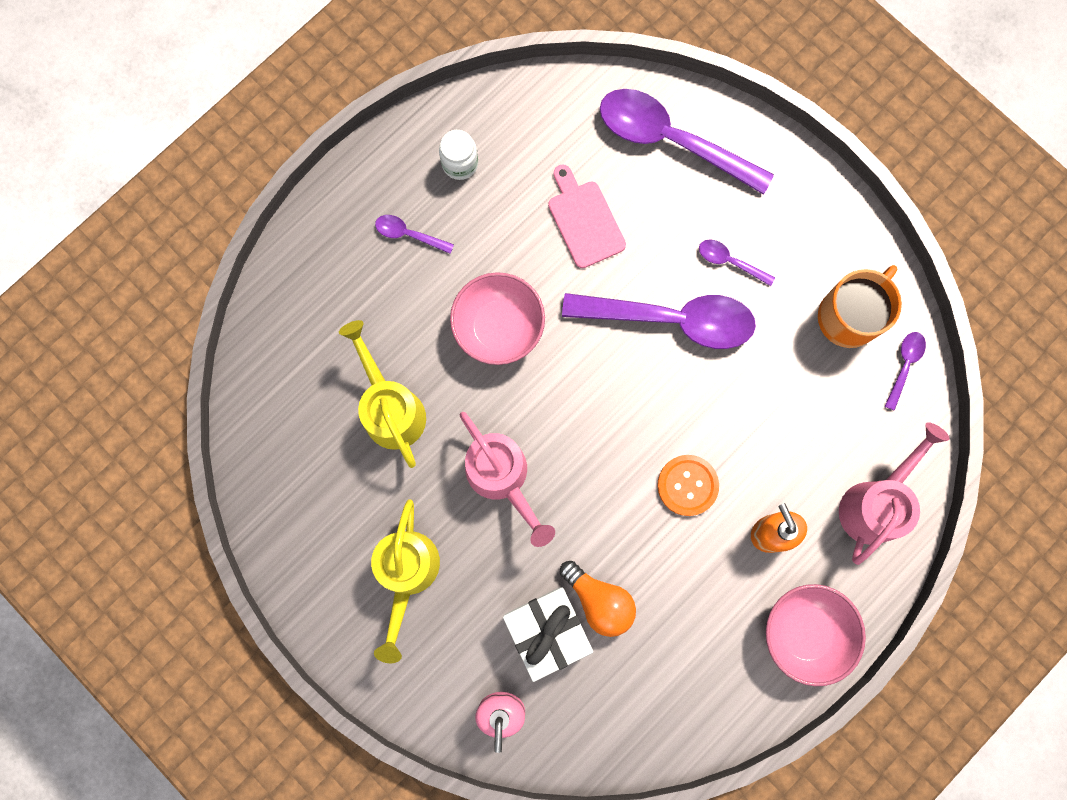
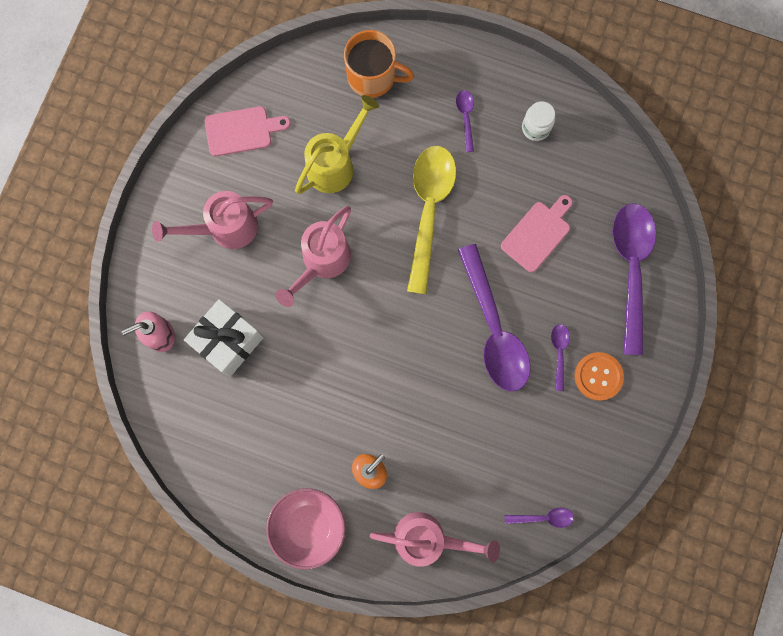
camera: 65 degrees right, 0 degrees up
yellow watering can [371,499,440,663] -> pink watering can [152,191,273,249]
pink bowl [450,272,545,365] -> yellow spoon [407,146,456,294]
orange light bulb [560,561,636,637] -> none
orange button [657,455,719,516] -> orange button moved to [574,352,624,401]
orange mug [818,265,902,348] -> orange mug moved to [344,30,414,98]
none -> pink cutting board [205,106,291,156]

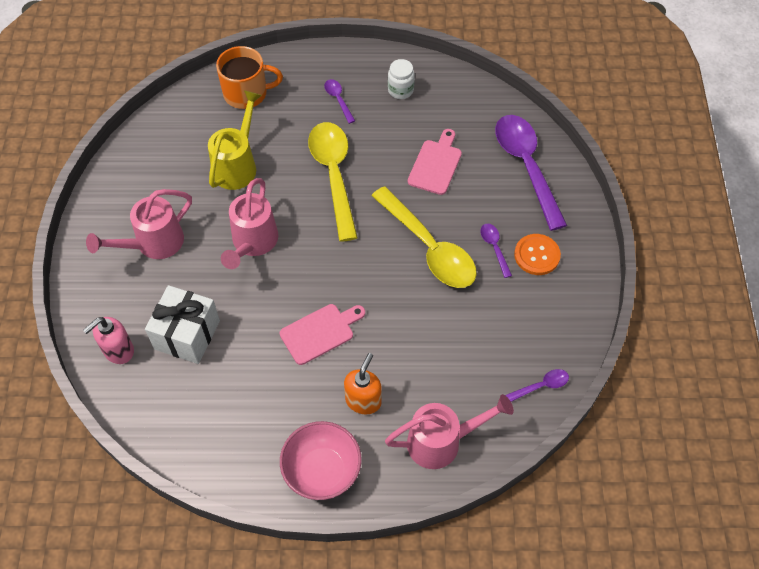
camera: 20 degrees left, 20 degrees down
pink cutting board [205,106,291,156] -> pink cutting board moved to [280,304,365,365]
purple spoon [458,244,530,391] -> yellow spoon [371,186,477,288]

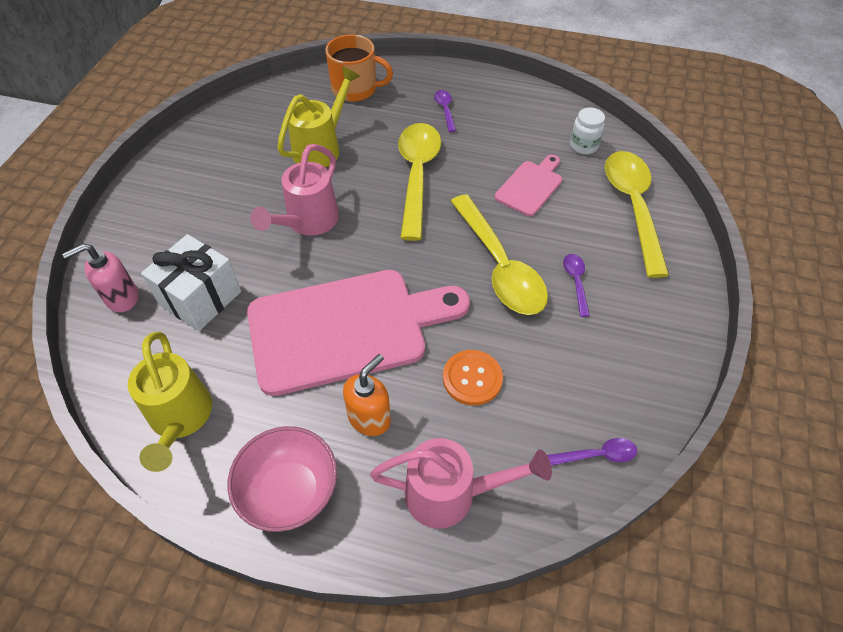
camera: 15 degrees right, 5 degrees down
pink watering can [86,189,192,259] -> none
pink cutting board [280,304,365,365] -> pink cutting board [247,270,470,396], size x2.12
white jar [388,59,415,99] -> white jar moved to [570,107,605,154]
purple spoon [495,115,567,231] -> yellow spoon [605,151,669,278]
orange button [514,234,561,275] -> orange button moved to [443,350,503,405]
none -> yellow watering can [128,332,212,472]

